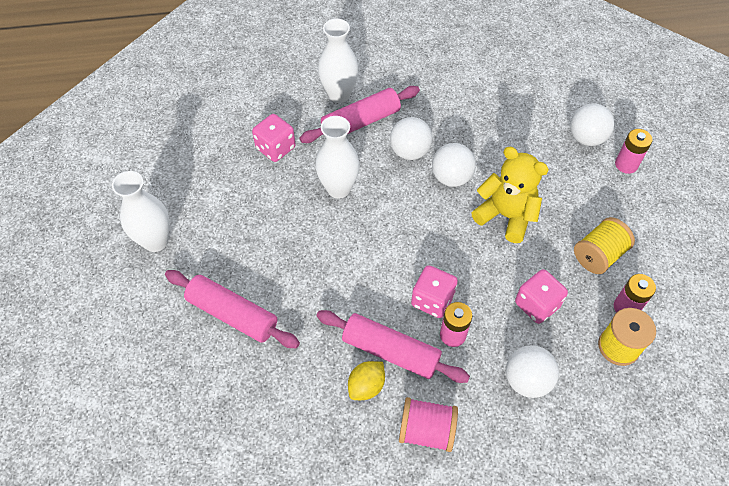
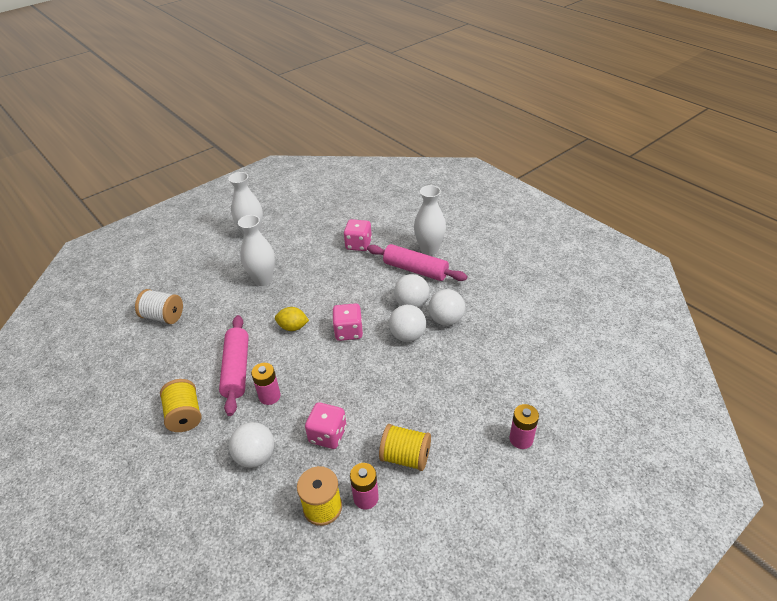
camera: 60 degrees right, 15 degrees down
pink rolling pin [165,270,300,348] -> none
white vase [315,116,360,199] -> white vase moved to [238,215,275,286]
yellow lemon [348,361,385,400] -> yellow lemon moved to [275,307,309,331]
pink spool [399,397,458,452] -> yellow spool [160,379,201,432]
pink dice [411,265,458,318] -> pink dice moved to [332,303,363,341]
yellow teddy bear [471,147,549,243] -> none
white ball [570,103,614,146] -> white ball moved to [429,289,465,326]
none -> white spool [135,289,183,324]

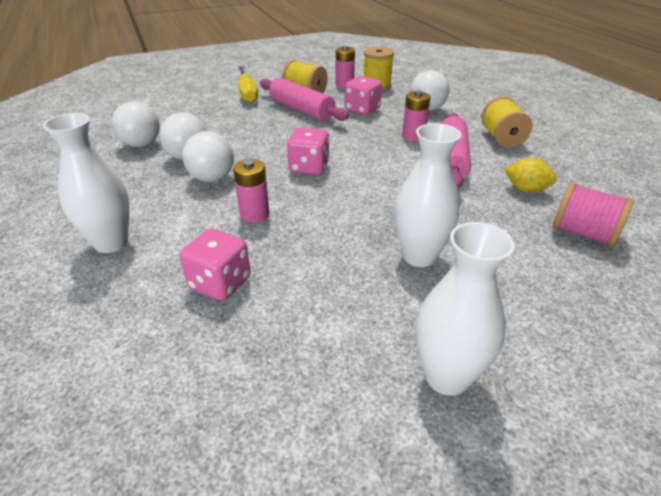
camera: 165 degrees left, 5 degrees down
white spool [135,289,183,324] -> pink spool [553,182,634,247]
yellow lemon [275,307,309,331] -> yellow lemon moved to [504,157,557,192]
pink rolling pin [367,244,467,281] -> pink rolling pin moved to [260,77,349,121]
white ball [389,305,426,342] -> white ball moved to [112,101,160,147]
pink battery [509,404,539,449] -> pink battery moved to [233,159,269,222]
none -> yellow screwdriver [238,66,258,103]

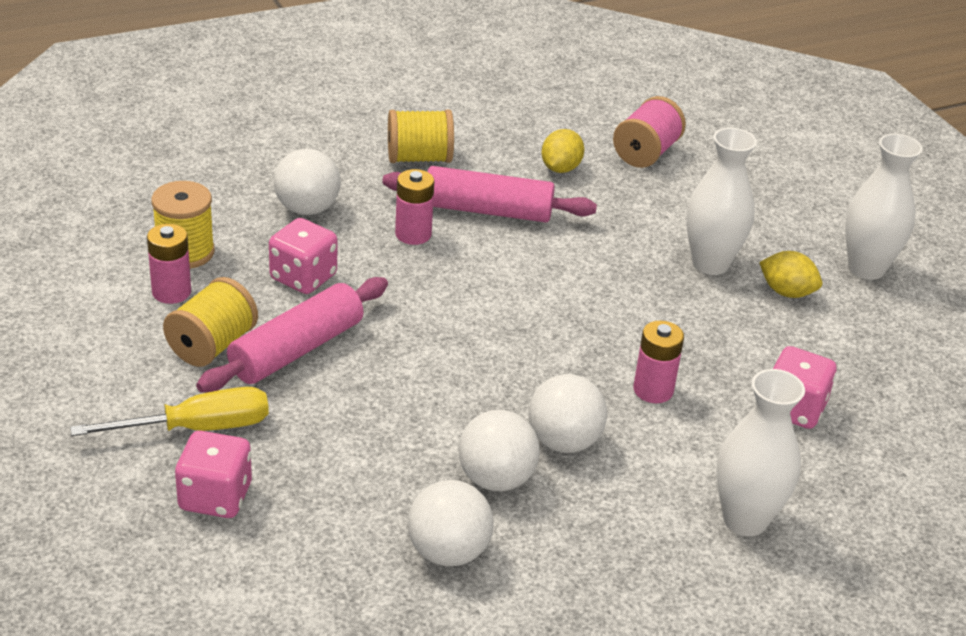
camera: 95 degrees left, 0 degrees up
pink dice [287,127,329,175] -> pink dice moved to [175,431,252,518]
none -> yellow lemon [759,251,822,298]

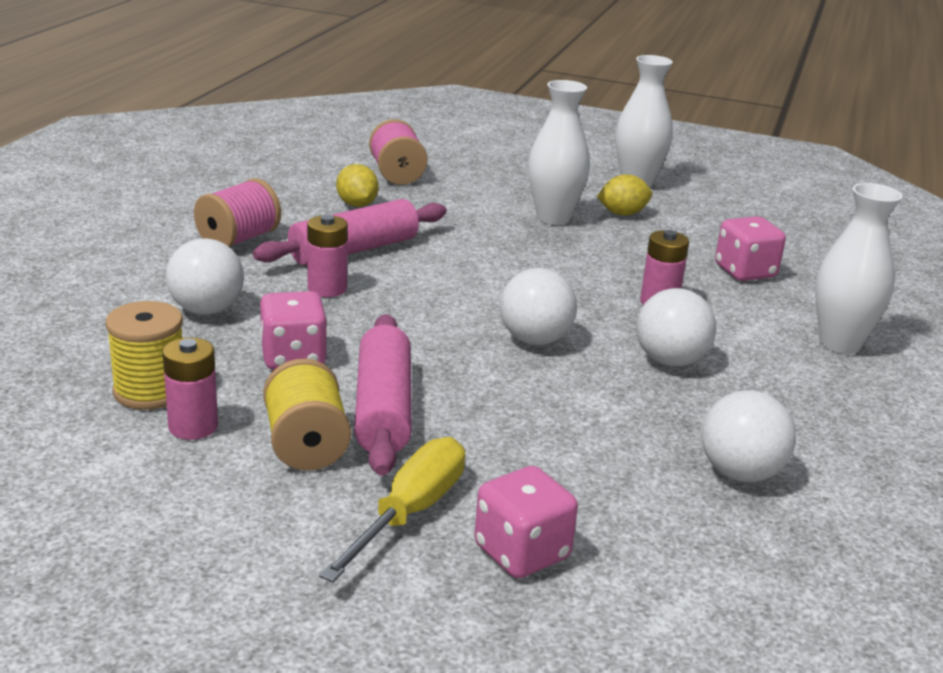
camera: 45 degrees left, 10 degrees down
yellow spool [388,110,454,163] -> pink spool [194,178,281,247]
white ball [458,410,540,491] -> white ball moved to [500,268,577,345]

